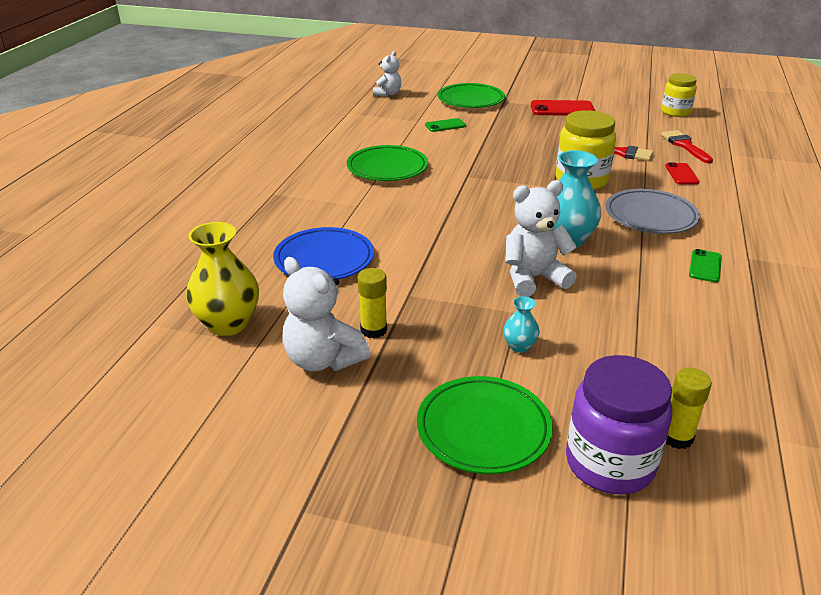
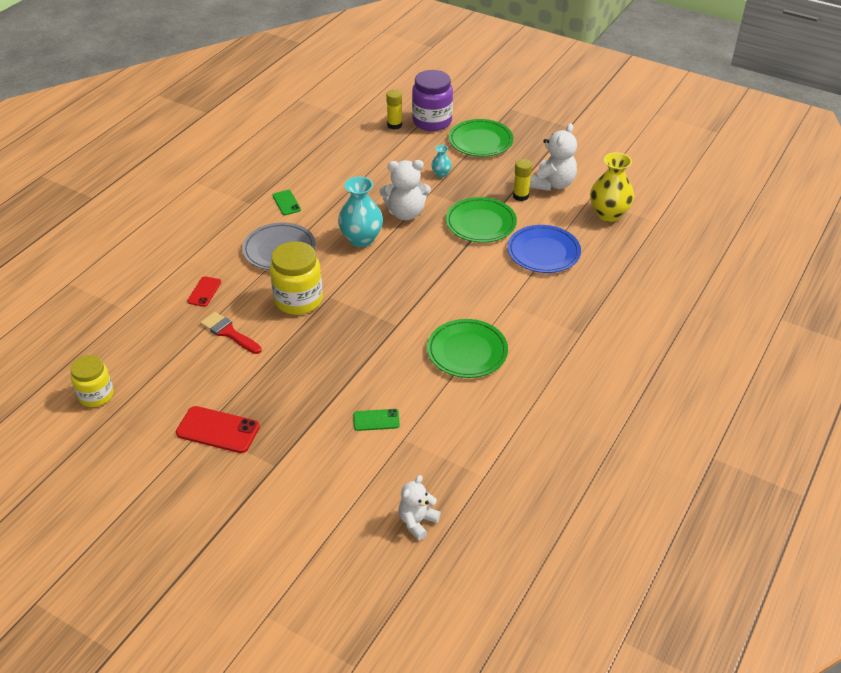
camera: 165 degrees left, 10 degrees up
white teddy bear [282,257,371,372] -> white teddy bear turned 60 degrees clockwise [530,123,577,191]
green plate [438,83,505,108] -> green plate moved to [446,197,517,243]
red brush [661,130,713,163] -> none
green phone [689,249,722,282] -> green phone turned 60 degrees counterclockwise [273,190,301,215]

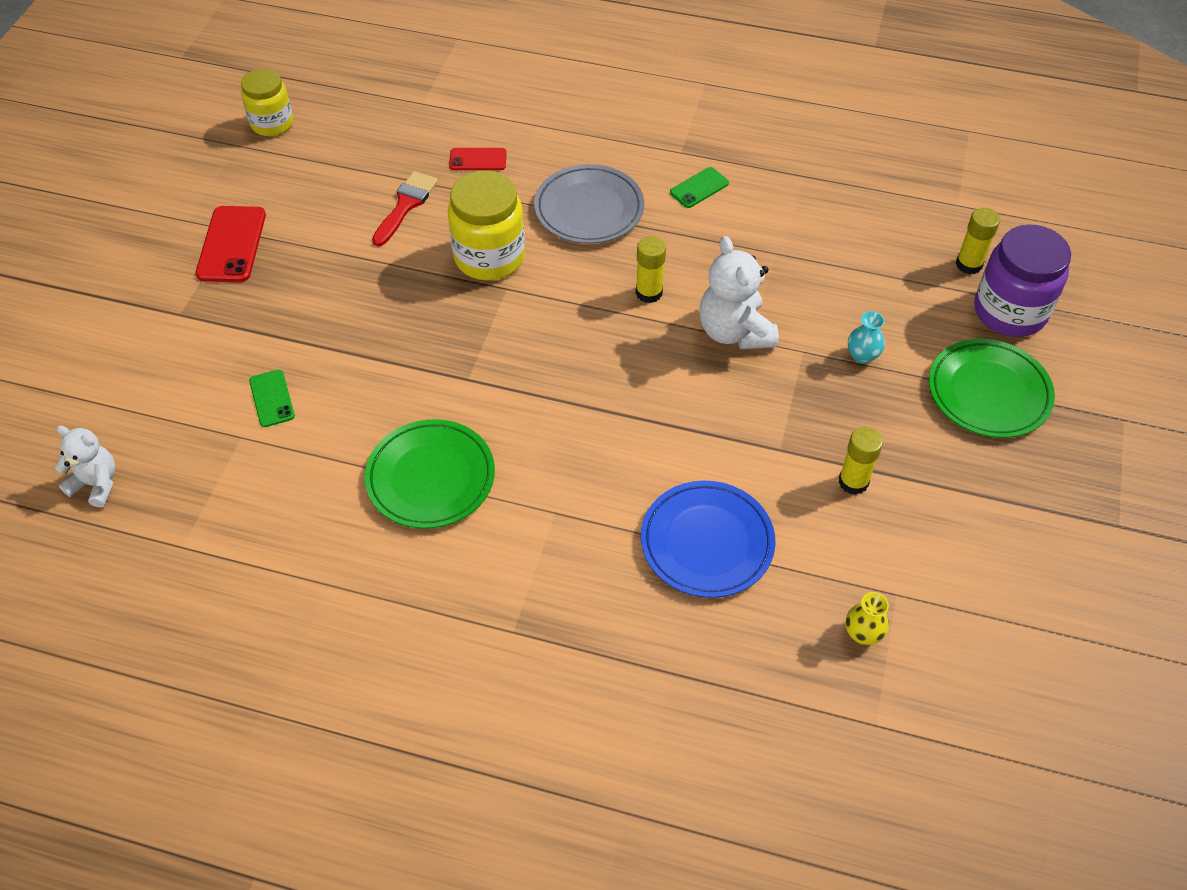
camera: 75 degrees right, 10 degrees up
turquoise vase [338,176,383,247] -> yellow glue stick [636,236,666,303]
green plate [446,197,517,243] -> none
white teddy bear [530,123,577,191] -> none
yellow vase [590,152,634,222] -> yellow vase [846,592,889,645], size x0.49

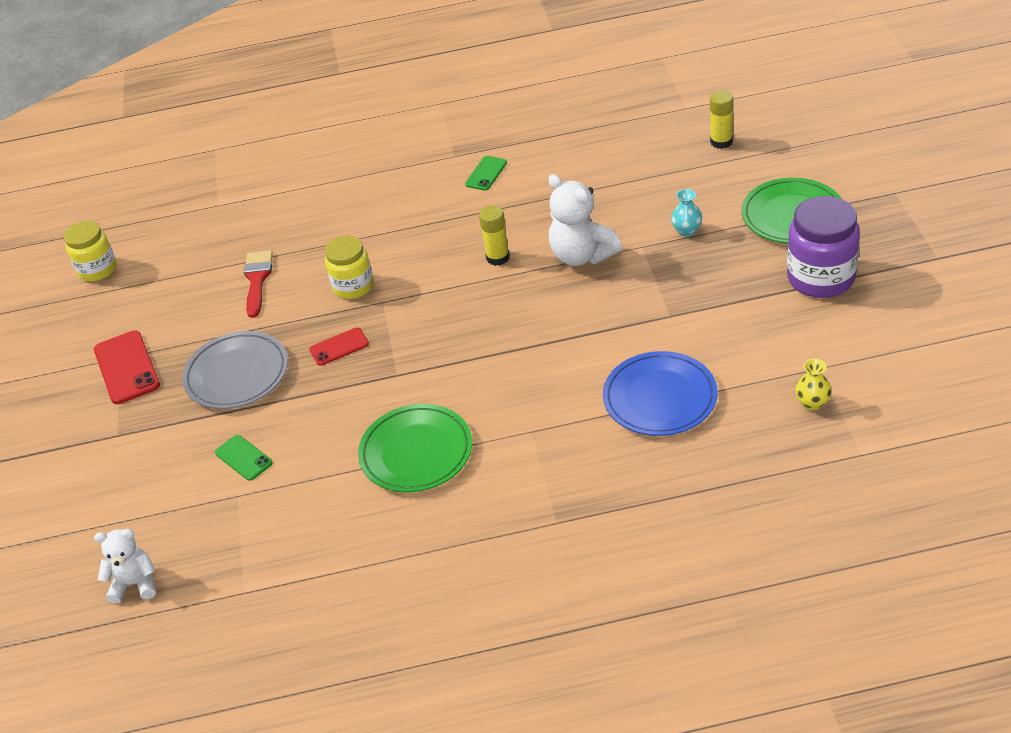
camera: 20 degrees left, 10 degrees down
yellow jar [448,170,525,280] -> yellow jar [325,236,374,299], size x0.66
red phone [449,148,507,170] -> red phone moved to [309,328,369,366]
grey plate [534,164,644,244] -> grey plate moved to [182,331,288,409]
yellow glue stick [838,427,883,495] -> none
purple jar [974,224,1071,337] -> purple jar moved to [787,196,860,298]

